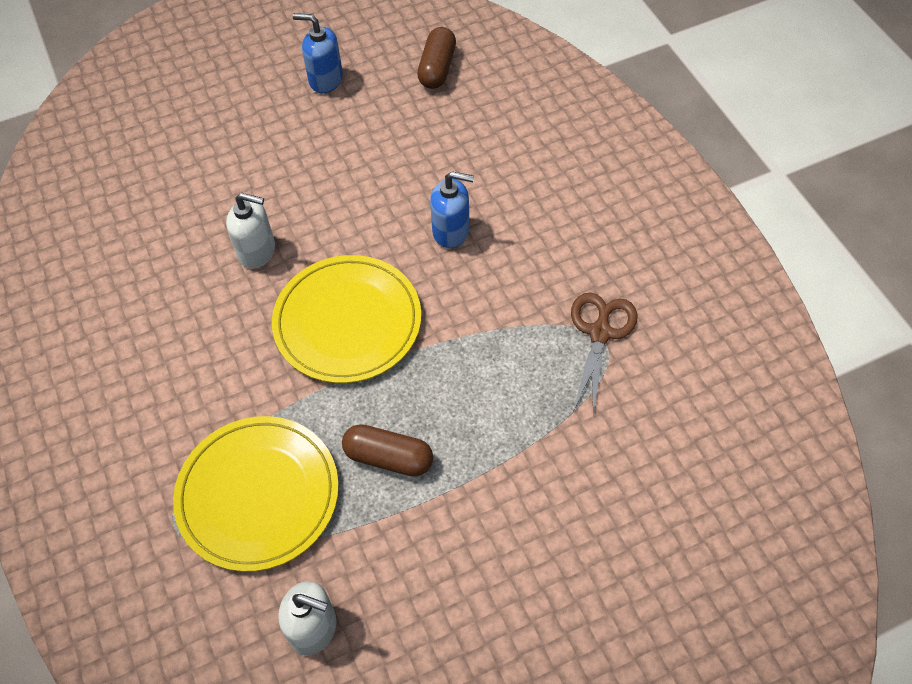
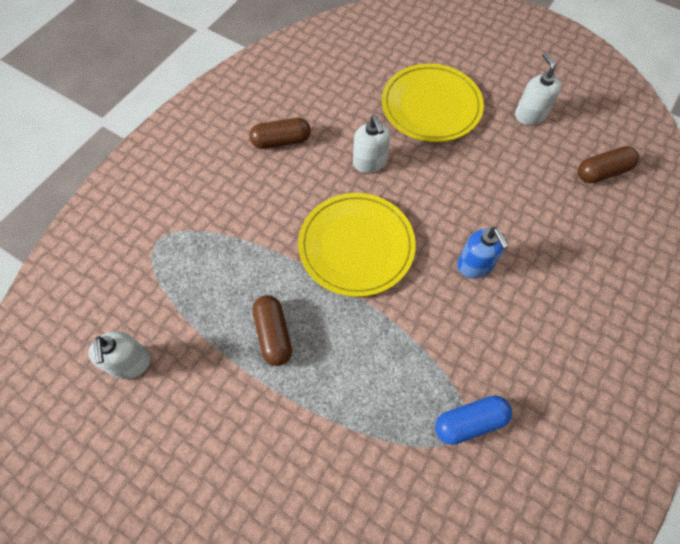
camera: 55 degrees right, 5 degrees up
yellow plate [173,416,339,572] -> yellow plate moved to [382,64,484,142]
blue soap dispenser [293,13,343,93] -> white soap dispenser [515,52,561,125]
brown scissors [571,292,638,416] -> blue capsule [435,396,512,445]
none -> brown capsule [249,118,311,149]

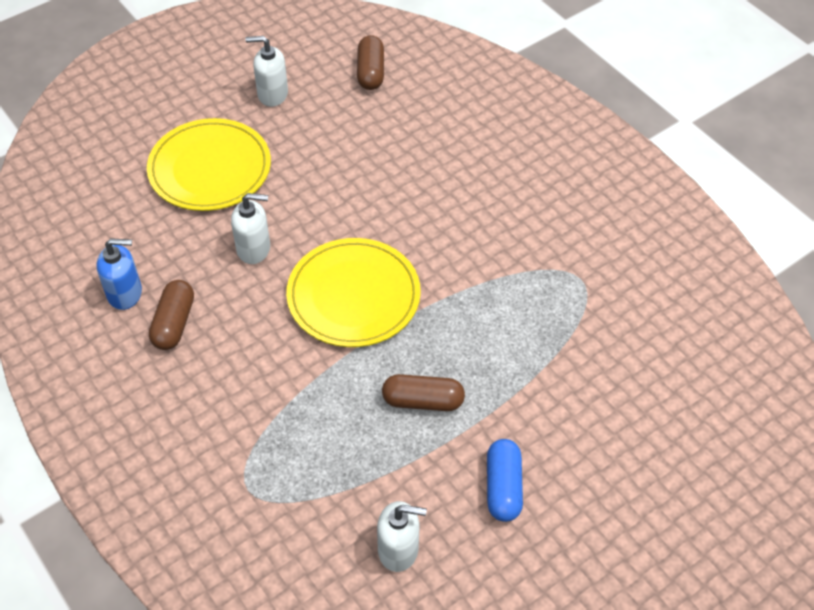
camera: 70 degrees left, 10 degrees down
blue capsule [435,396,512,445] -> blue capsule moved to [487,439,523,522]
blue soap dispenser [457,227,509,278] -> blue soap dispenser moved to [97,238,142,310]

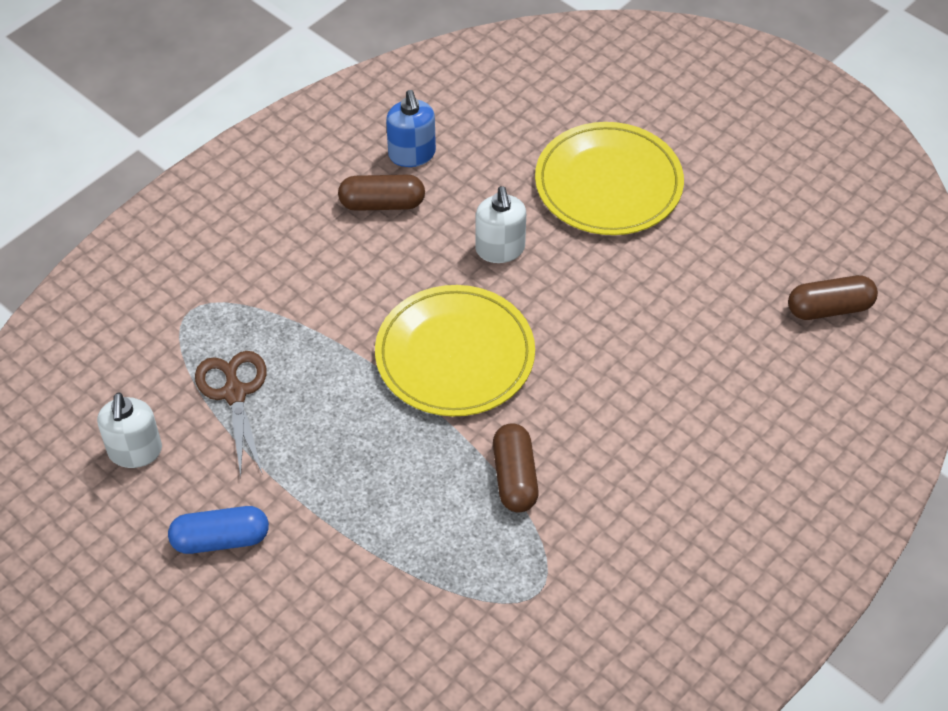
camera: 80 degrees right, 0 degrees up
white soap dispenser [245,36,288,107] -> none
brown capsule [382,374,465,411] -> brown capsule moved to [493,423,539,512]
none -> brown scissors [195,351,267,477]

